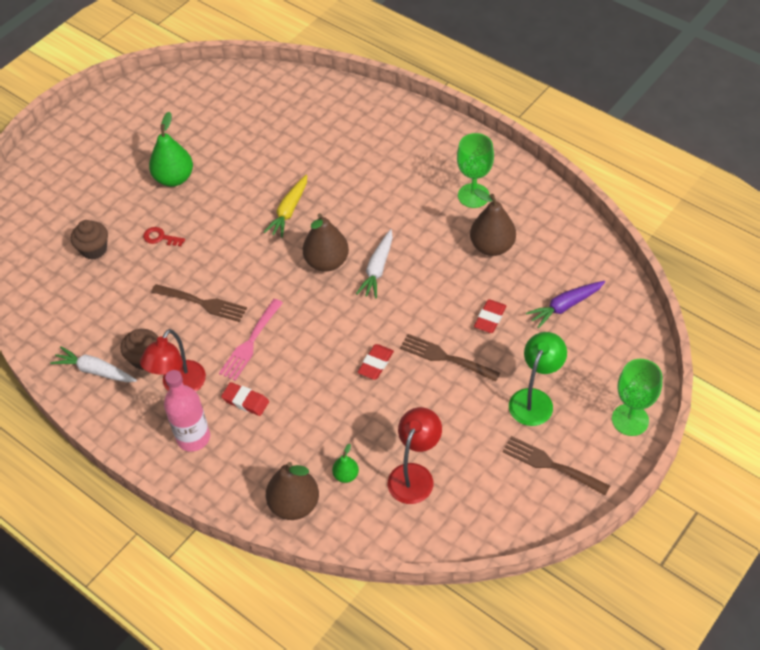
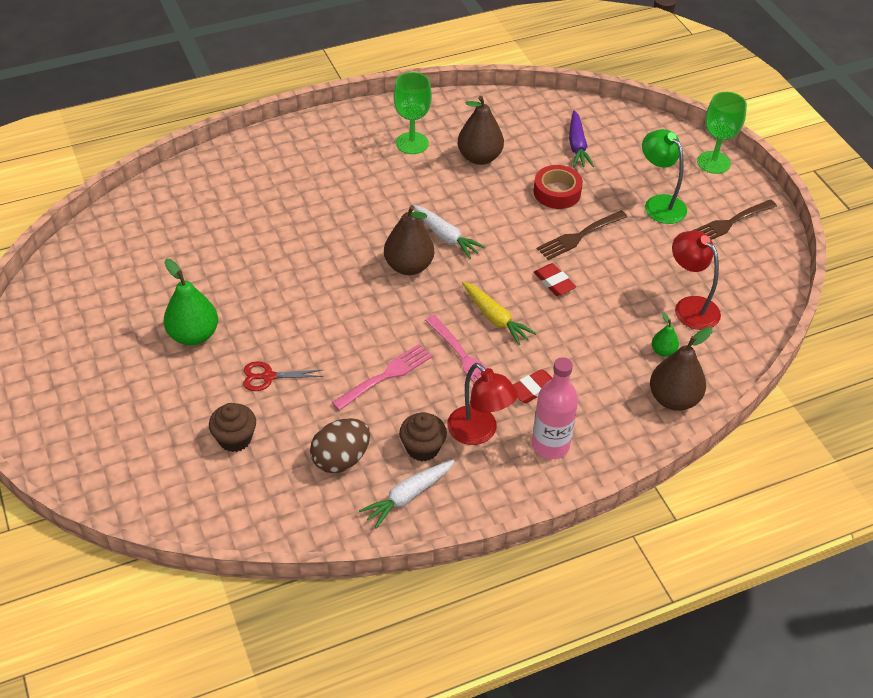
camera: 65 degrees left, 5 degrees down
red key [143,227,185,246] -> red scissors [243,361,324,391]
brown fork [151,284,247,322] -> pink fork [332,344,433,411]
yellow carrot [264,175,307,238] -> yellow carrot moved to [462,282,537,345]
red eraser [474,300,507,333] -> red tape [534,165,583,209]
none -> brown egg [310,418,370,473]

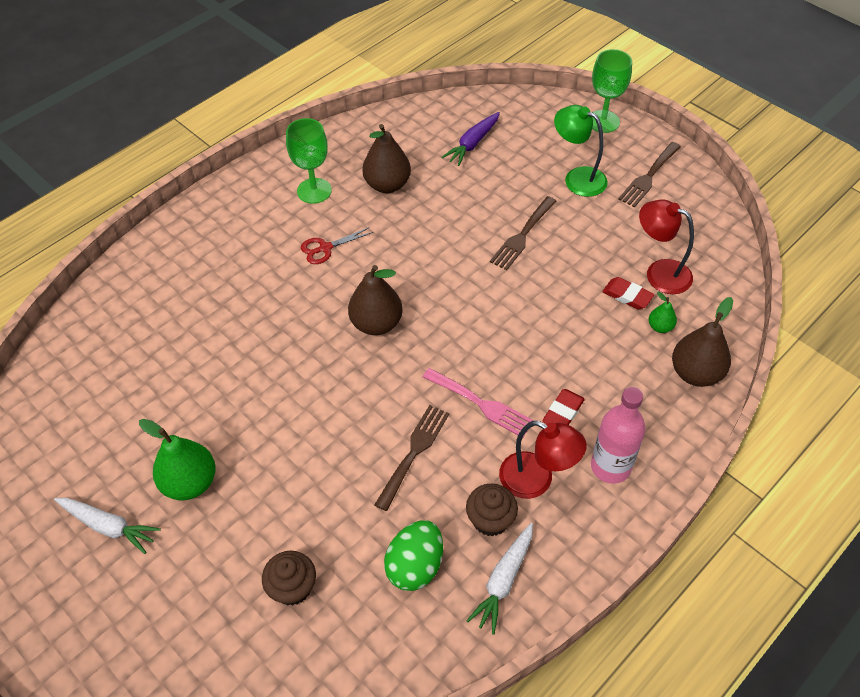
camera: 20 degrees left, 5 degrees up
red scissors [243,361,324,391] -> red scissors moved to [301,227,373,264]
brown egg [310,418,370,473] -> green egg [384,520,443,591]
pink fork [332,344,433,411] -> brown fork [374,405,449,511]
white carrot [413,205,485,259] -> white carrot moved to [54,498,161,554]
yellow carrot [462,282,537,345] -> none
red tape [534,165,583,209] -> none
red eraser [534,263,576,296] -> red eraser moved to [602,277,654,309]
purple carrot [569,110,594,167] -> purple carrot turned 60 degrees clockwise [442,112,500,166]

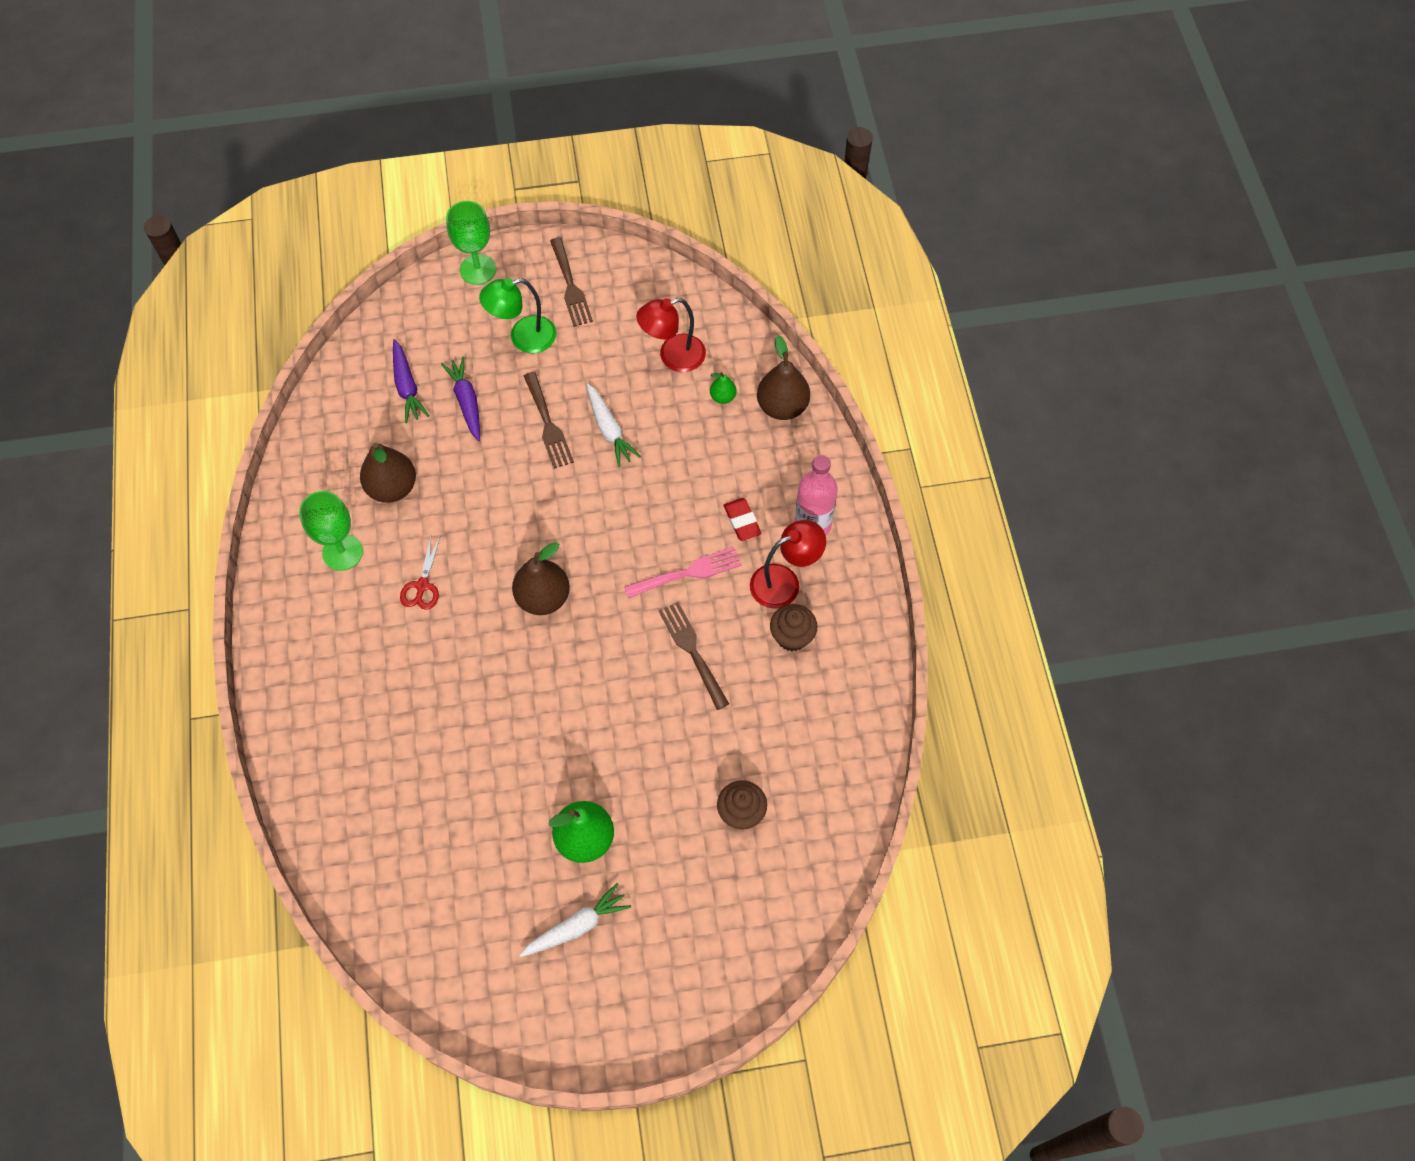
camera: 55 degrees left, 10 degrees up
green egg [384,520,443,591] -> none
white carrot [466,523,533,635] -> white carrot moved to [587,384,641,467]
red eraser [602,277,654,309] -> none
none -> purple carrot [441,356,480,441]

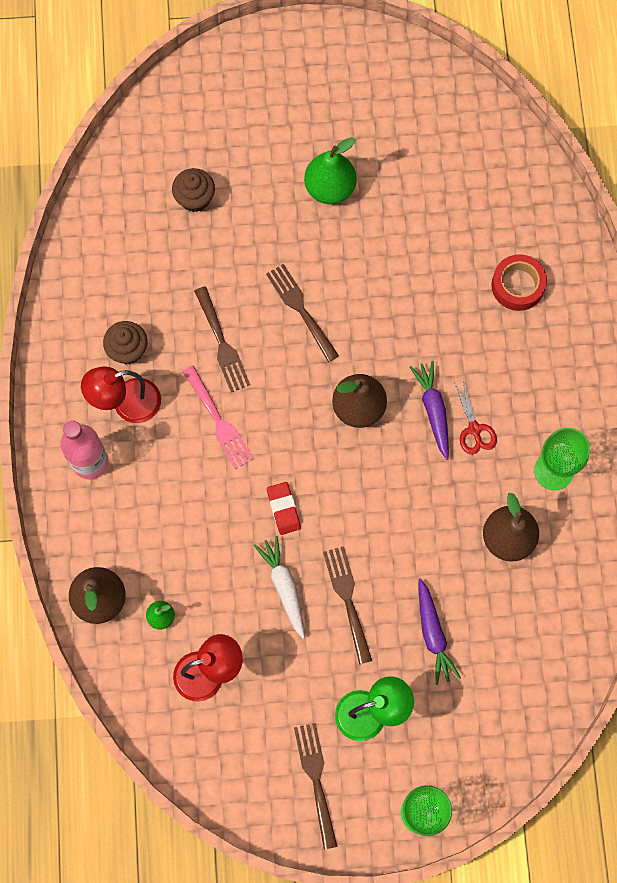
camera: 175 degrees left, 10 degrees up
purple carrot [393,339,429,423] -> purple carrot moved to [410,361,449,460]
red scissors [400,537,440,610] -> red scissors turned 150 degrees clockwise [454,379,497,454]
white carrot [519,883,631,957] -> none
pink fork [624,547,742,598] -> pink fork turned 105 degrees counterclockwise [183,366,253,469]
red eraser [724,498,761,541] -> red eraser moved to [267,482,301,535]
none -> brown fork [266,264,339,362]
none -> red tape [491,254,547,311]

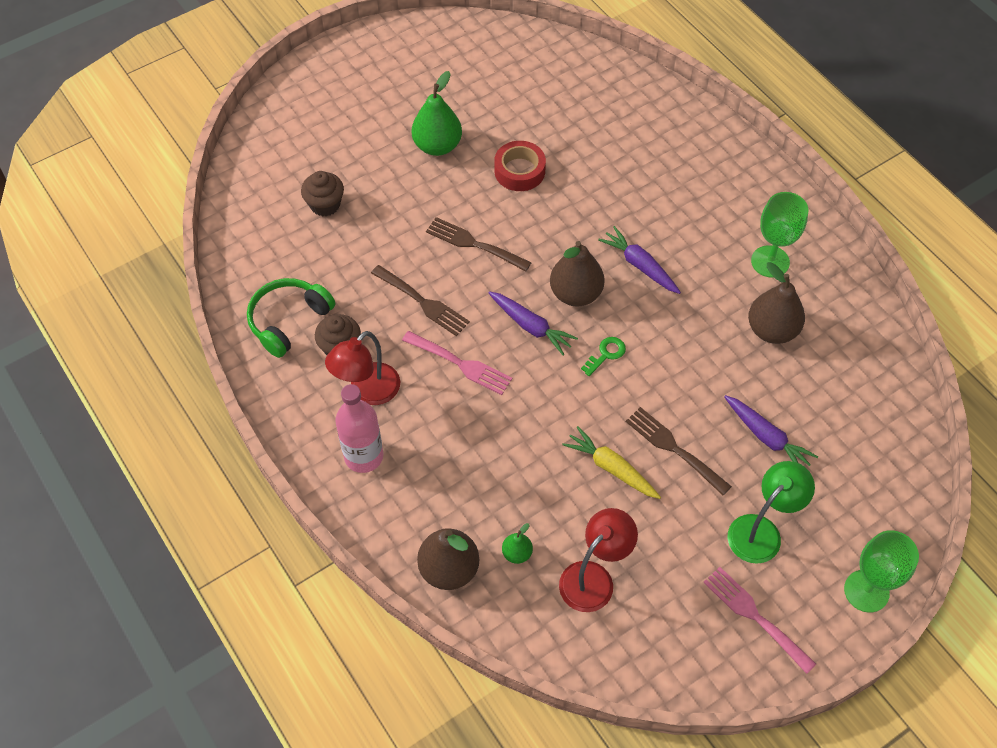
camera: 30 degrees left, 15 degrees down
white carrot [254,536,305,639] -> yellow carrot [562,426,661,499]
red eraser [267,482,301,535] -> none
brown fork [294,723,338,850] -> pink fork [703,567,816,674]
red scissors [454,379,497,454] -> none
red tape [491,254,547,311] -> red tape moved to [494,141,546,191]
none -> green headphones [247,278,335,358]
none -> purple carrot [488,291,578,355]
none -> green key [581,337,626,376]

